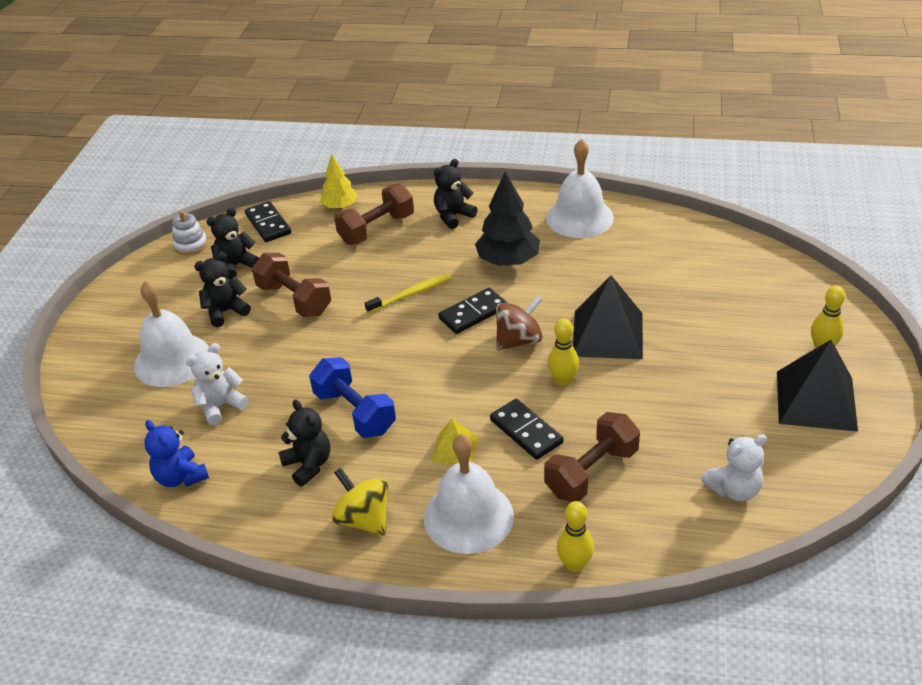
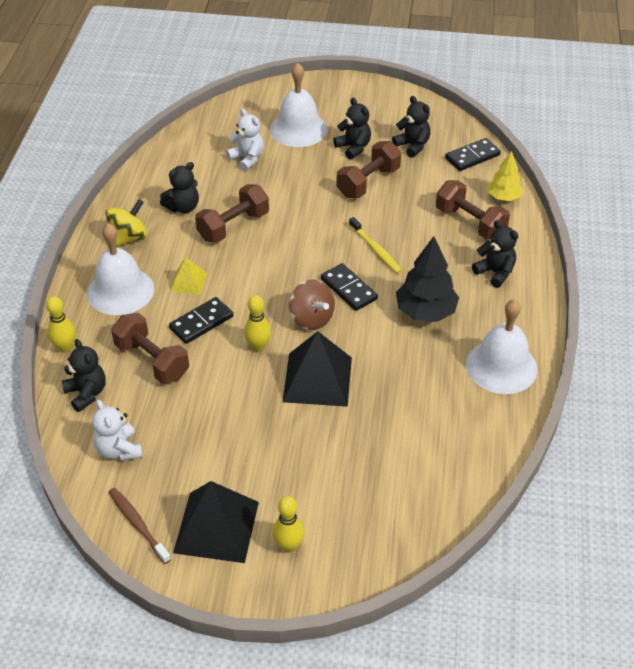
camera: 85 degrees right, 5 degrees up
blue teddy bear [144,420,209,487] -> none
white stacking toy [172,211,208,255] -> none
blue dumbbell [309,357,396,438] -> brown dumbbell [195,184,269,243]
none -> black teddy bear [62,339,106,412]
none -> brown toothbrush [109,488,171,564]

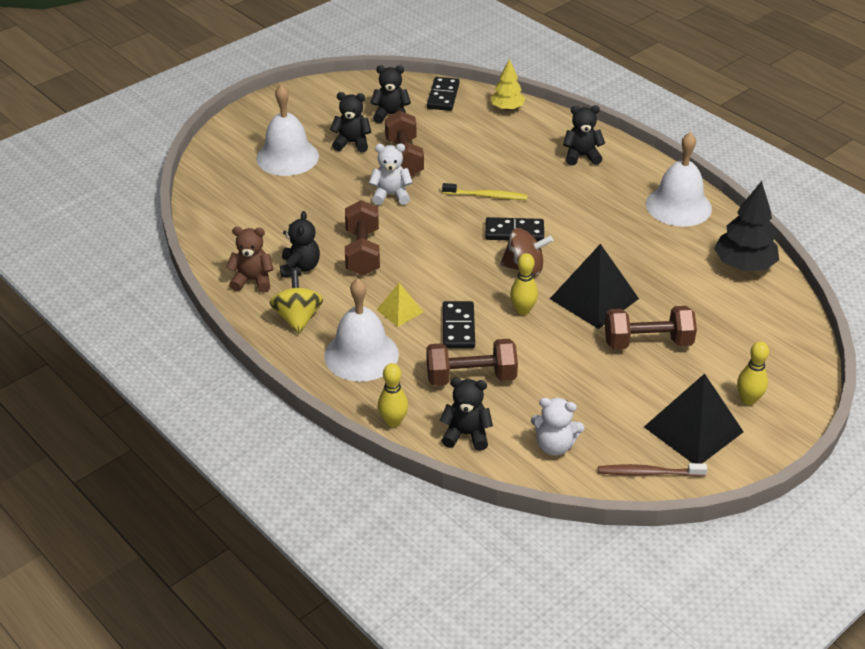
camera: 50 degrees left, 5 degrees down
white teddy bear [226,108,264,171] -> white teddy bear moved to [369,144,413,205]
black tree [396,236,459,322] -> black tree moved to [714,181,779,271]
brown dumbbell [436,180,510,240] -> brown dumbbell moved to [605,306,697,349]
none -> brown teddy bear [226,227,274,293]

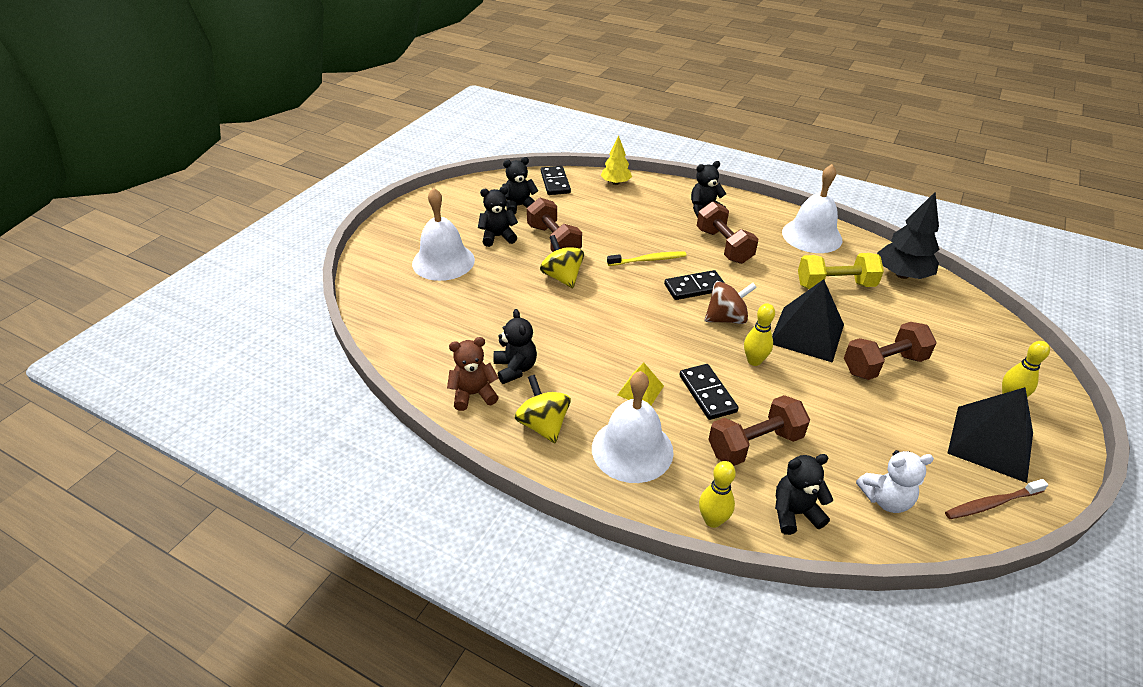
camera: 20 degrees left, 0 degrees up
brown dumbbell [345,200,380,276] -> brown dumbbell moved to [697,202,758,264]
white teddy bear [369,144,413,205] -> yellow spinning top [540,235,584,288]
none -> yellow dumbbell [798,253,884,289]

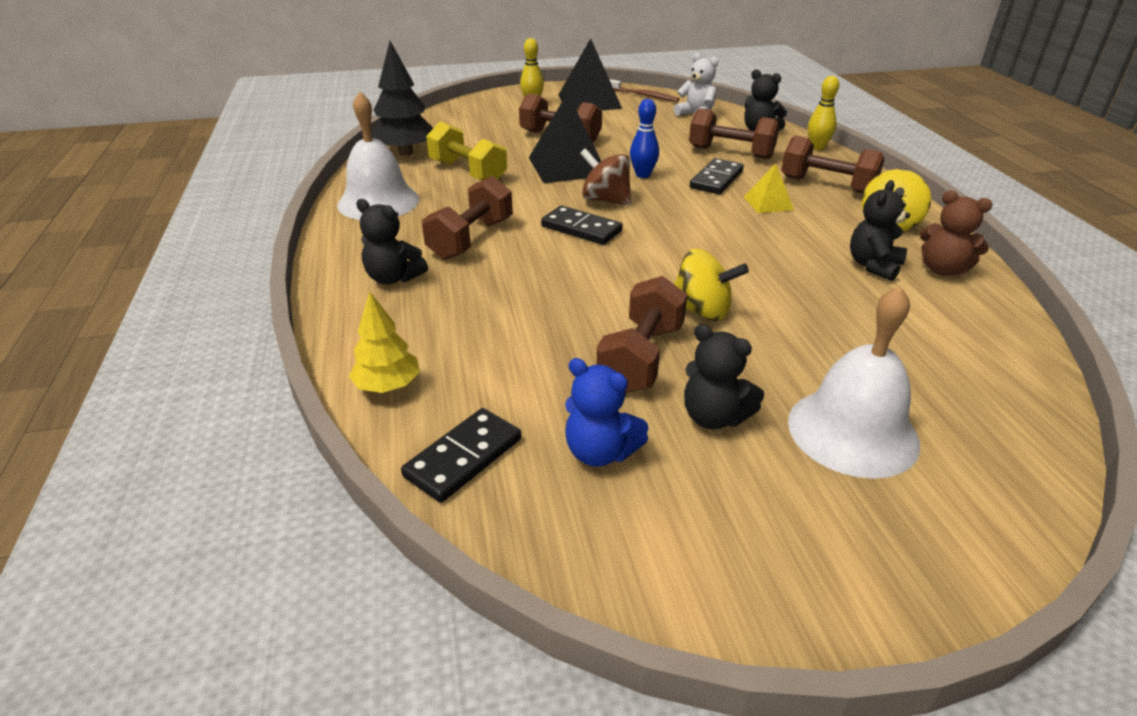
camera: 130 degrees left, 5 degrees down
black teddy bear [502,157,538,214] -> blue teddy bear [565,358,649,467]
yellow spinning top [540,235,584,288] -> yellow spinning top turned 90 degrees counterclockwise [674,248,749,321]
white bell [592,371,674,483] -> brown dumbbell [781,136,885,193]
yellow toothbrush [607,252,687,266] -> none
yellow bowling pin [744,303,775,366] -> blue bowling pin [630,99,659,178]

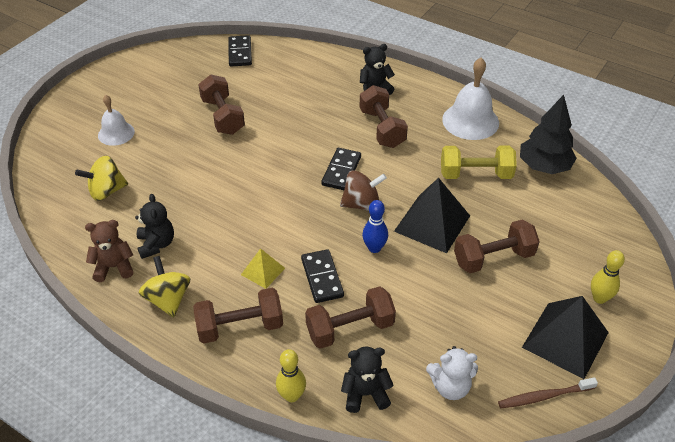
camera: 135 degrees right, 10 degrees up
yellow tree [349,291,420,393] -> none
black domino [541,206,623,245] -> black domino turned 60 degrees counterclockwise [321,148,361,190]
blue teddy bear [565,358,649,467] -> none
yellow spinning top [674,248,749,321] -> yellow spinning top moved to [75,155,128,201]
black teddy bear [684,324,764,430] -> none
white bell [788,286,920,479] -> white bell [98,95,135,146], size x0.63

